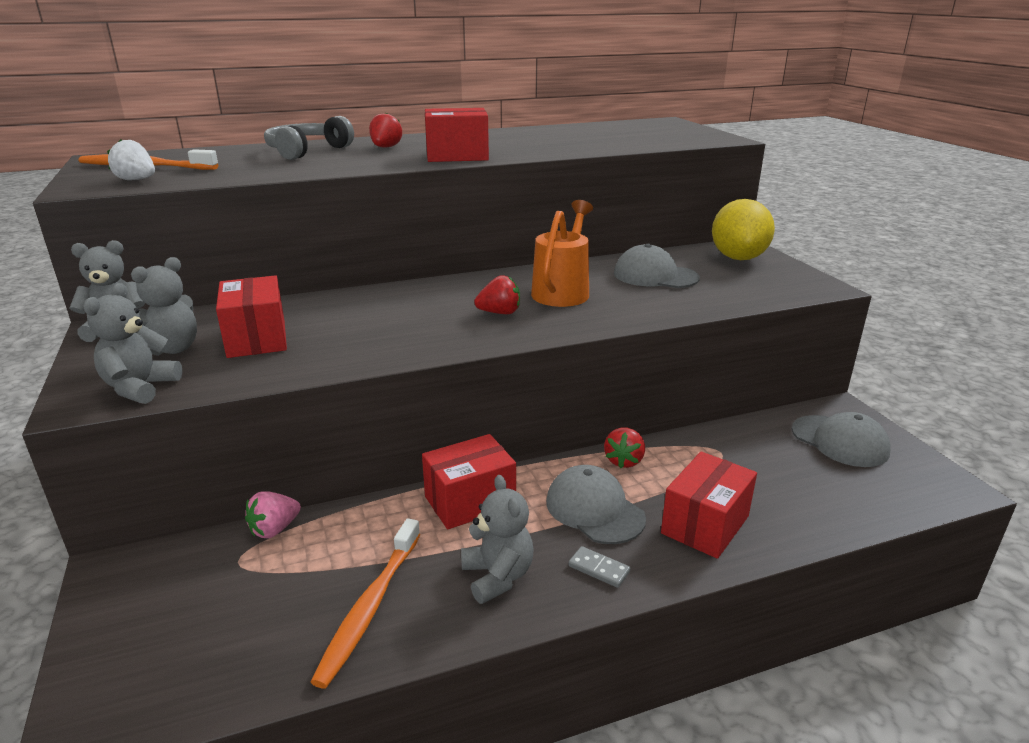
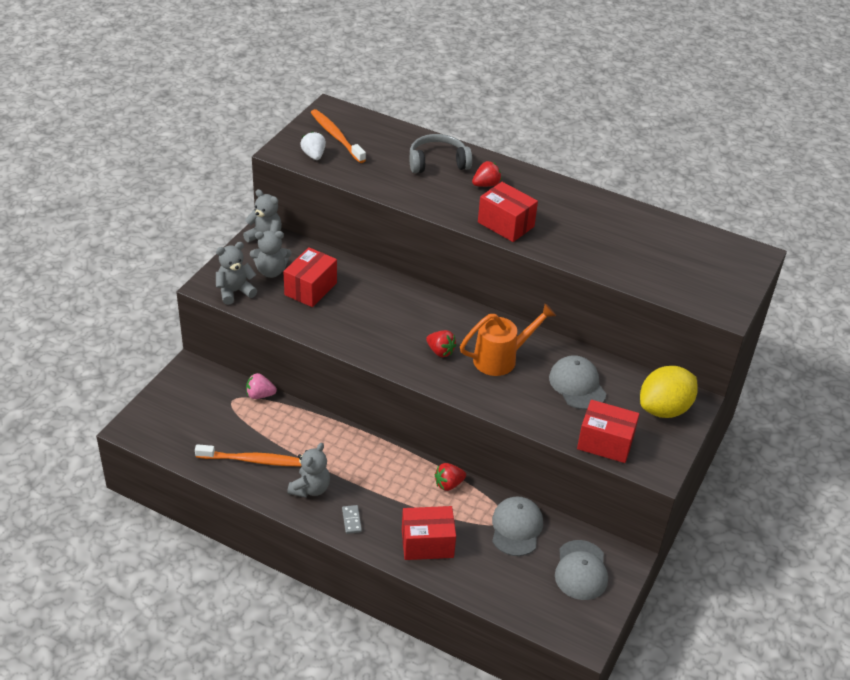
camera: 45 degrees right, 15 degrees up
orange toothbrush [311,518,420,689] -> orange toothbrush turned 150 degrees counterclockwise [195,444,301,466]
red box [422,434,516,529] -> red box moved to [577,400,639,463]
grey cap [546,465,646,544] -> grey cap moved to [492,497,543,556]

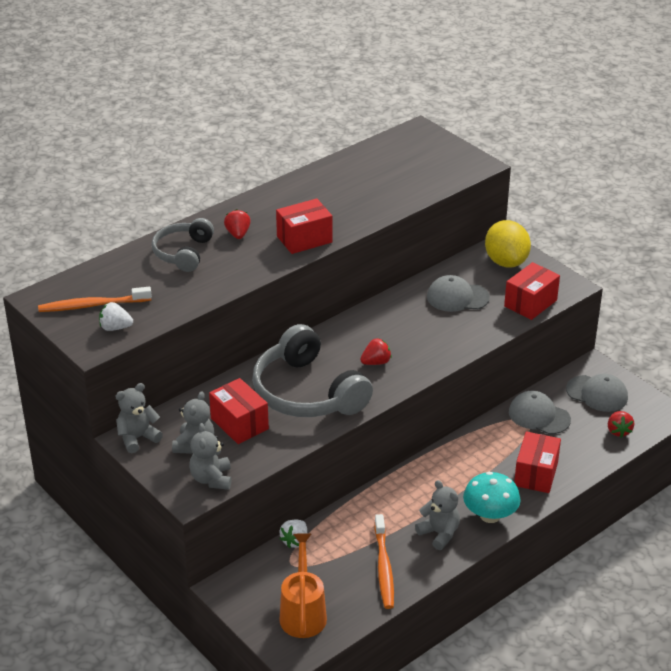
camera: 65 degrees left, 5 degrees down
orange toothbrush [195,444,301,466] -> orange toothbrush turned 150 degrees clockwise [375,514,394,609]
pink strawberry [246,373,277,399] -> white strawberry [280,520,307,548]
grey domino [342,505,362,534] -> turquoise mushroom [463,472,521,523]
red strawberry [434,463,466,491] -> red strawberry moved to [608,411,635,438]
orange watering can [460,303,556,376] -> orange watering can moved to [279,533,327,638]
none -> grey headphones [252,324,373,417]

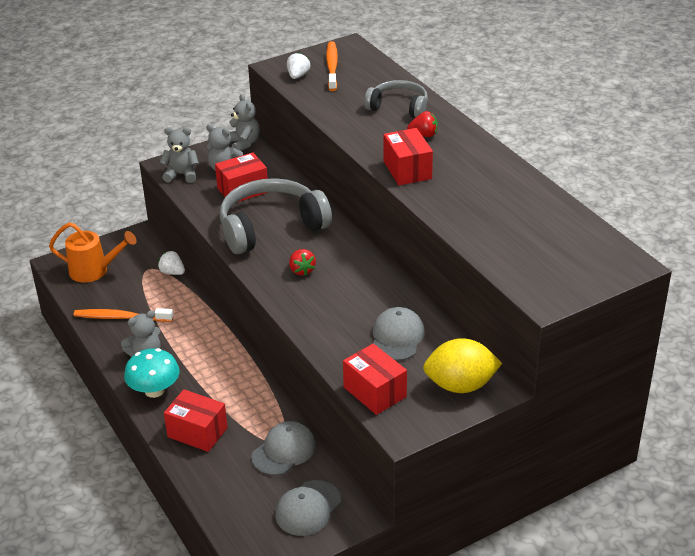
camera: 100 degrees right, 0 degrees up
red strawberry [608,411,635,438] -> none

